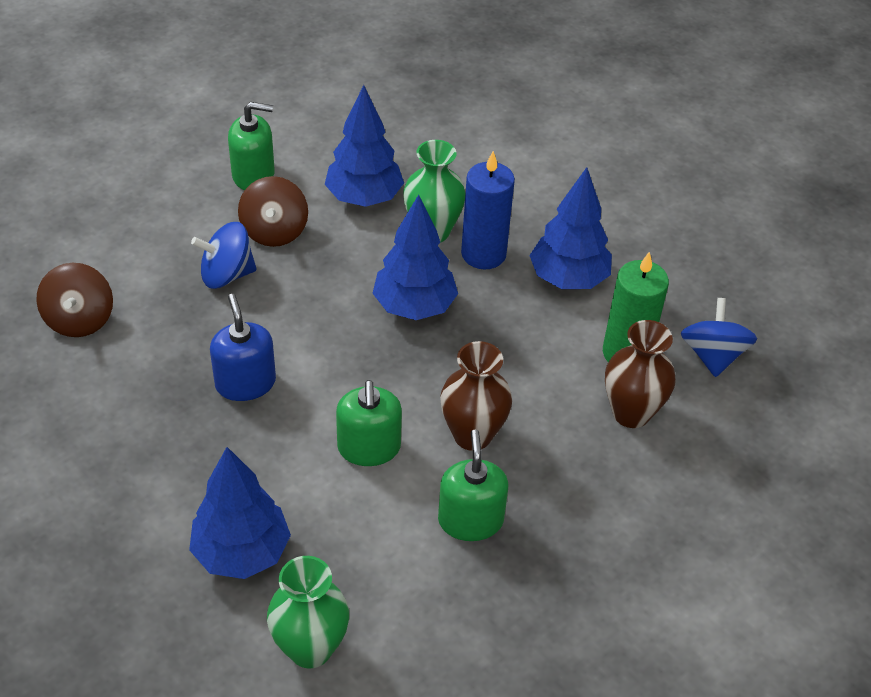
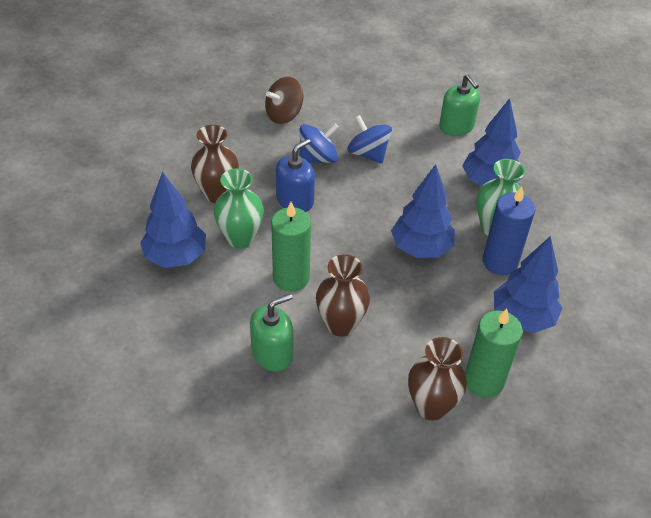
camera: 60 degrees right, 0 degrees up
brown spinning top [238,176,308,247] -> none
green vase [267,556,349,669] -> green vase moved to [214,168,264,249]
green soap dispenser [336,380,402,466] -> green candle [271,202,311,292]
blue spinning top [681,298,757,377] -> blue spinning top moved to [300,123,339,163]
none -> brown vase [191,125,239,203]

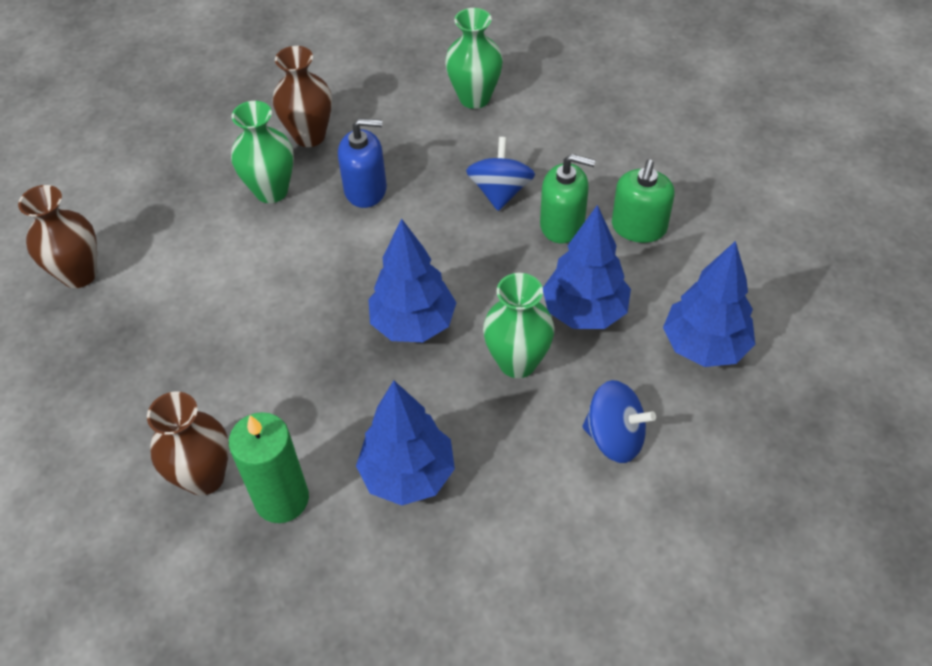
camera: 50 degrees right, 5 degrees up
blue tree [140,172,206,268] -> blue tree moved to [663,241,755,367]
green soap dispenser [250,293,293,372] -> green soap dispenser moved to [540,154,595,243]
brown spinning top [265,77,303,124] -> green vase [445,8,503,109]
green candle [271,202,311,292] -> none
blue spinning top [300,123,339,163] -> blue spinning top moved to [582,380,656,463]
brown vase [316,254,370,337] -> brown vase moved to [18,185,97,288]
blue candle [483,186,535,275] -> none

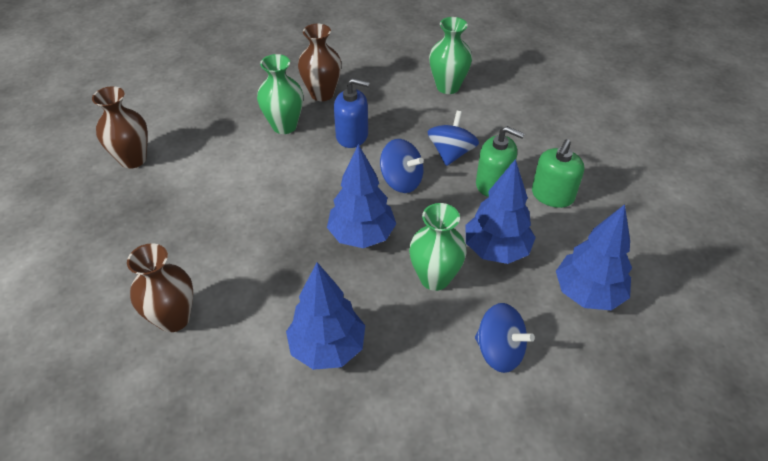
camera: 10 degrees right, 5 degrees down
green candle [229,412,309,523] -> none
none -> blue spinning top [380,139,424,193]

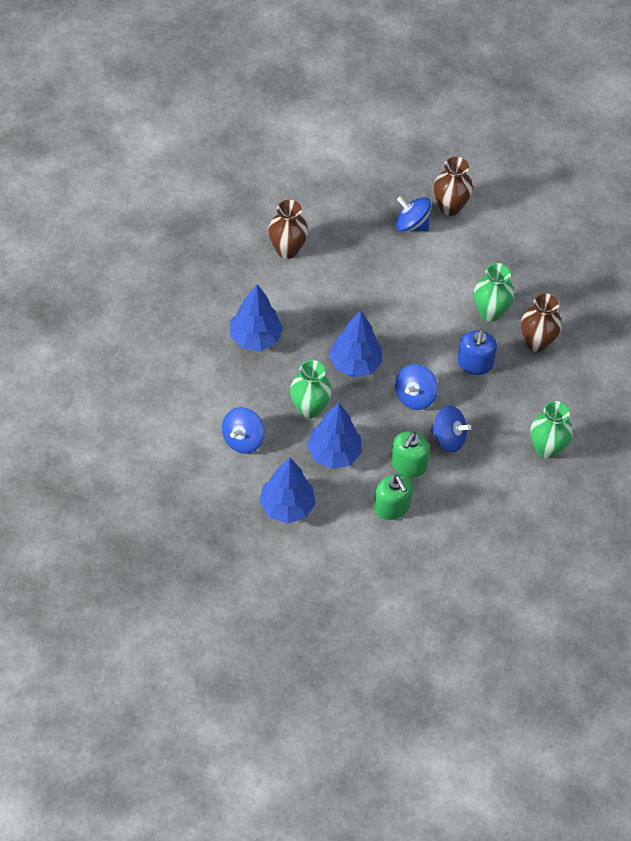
camera: 90 degrees right, 10 degrees up
green soap dispenser [532,139,585,208] -> green soap dispenser turned 150 degrees counterclockwise [374,474,413,520]
none -> blue spinning top [395,197,431,231]

